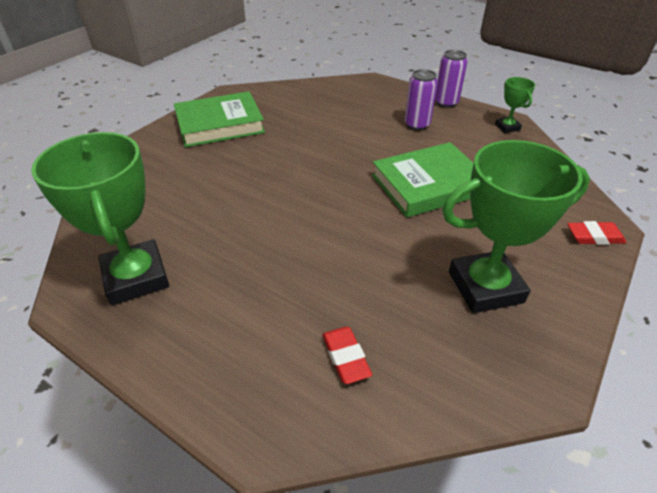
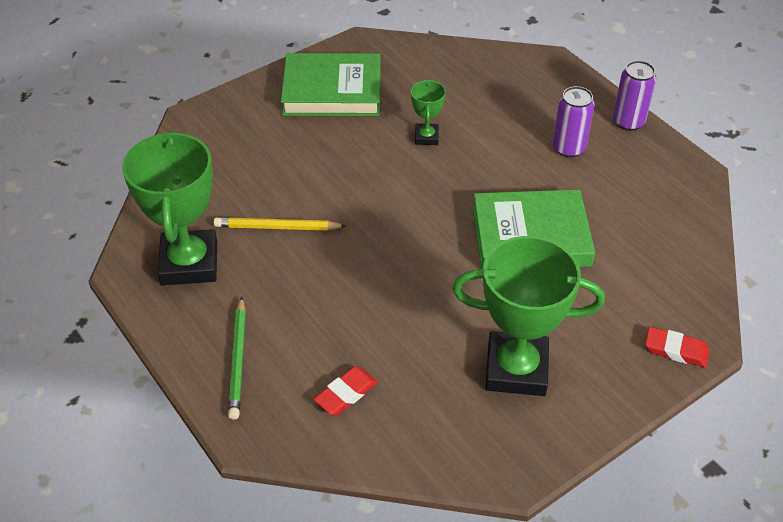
camera: 20 degrees right, 5 degrees up
red eraser [322,327,372,384] -> red eraser turned 45 degrees clockwise [314,366,378,415]
green trophy [495,77,535,133] -> green trophy moved to [411,79,446,145]
none -> yellow pencil [214,217,346,231]
none -> green pencil [228,296,246,420]

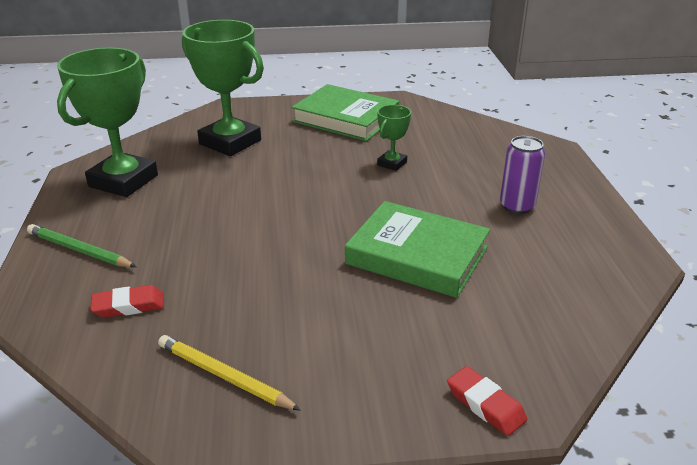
camera: 30 degrees right, 15 degrees down
yellow pencil [214,217,346,231] -> yellow pencil moved to [158,335,301,411]
green pencil [228,296,246,420] -> green pencil turned 90 degrees clockwise [27,224,136,267]
green trophy [452,236,605,396] -> green trophy moved to [182,20,264,156]
purple can [613,61,656,131] -> none

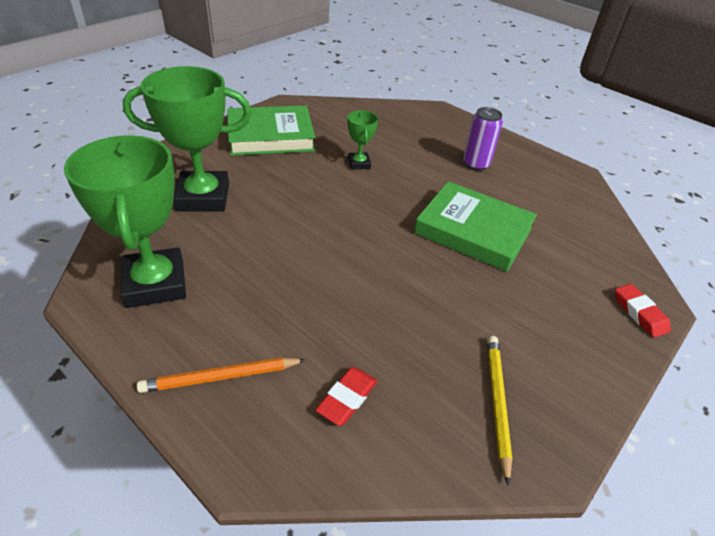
camera: 45 degrees left, 10 degrees up
green pencil [27,224,136,267] -> orange pencil [137,357,306,393]
yellow pencil [158,335,301,411] -> yellow pencil turned 105 degrees clockwise [487,336,513,486]
green book [345,201,490,298] -> green book turned 45 degrees clockwise [414,181,537,272]
red eraser [447,366,527,436] -> red eraser turned 60 degrees clockwise [615,284,671,338]

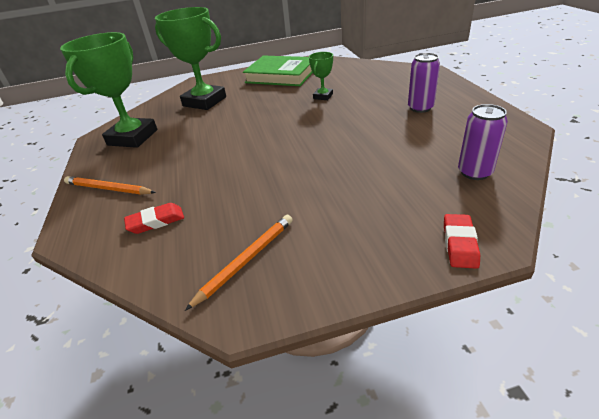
camera: 40 degrees right, 5 degrees down
green book [414,181,537,272] -> none
yellow pencil [487,336,513,486] -> orange pencil [185,215,293,311]
none -> purple can [458,104,508,180]

